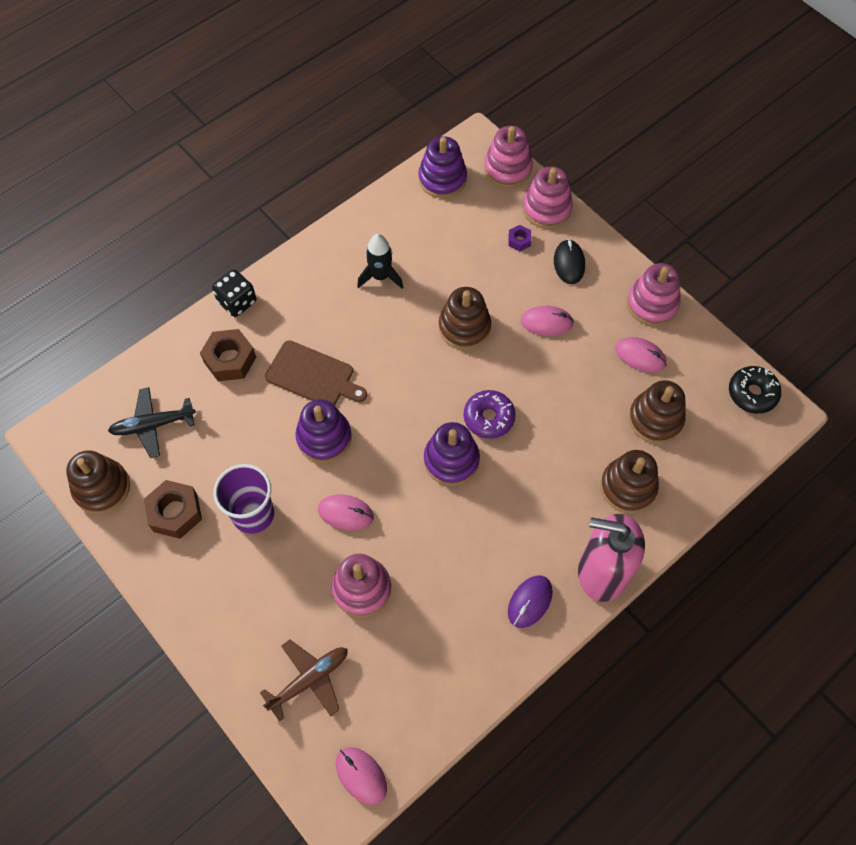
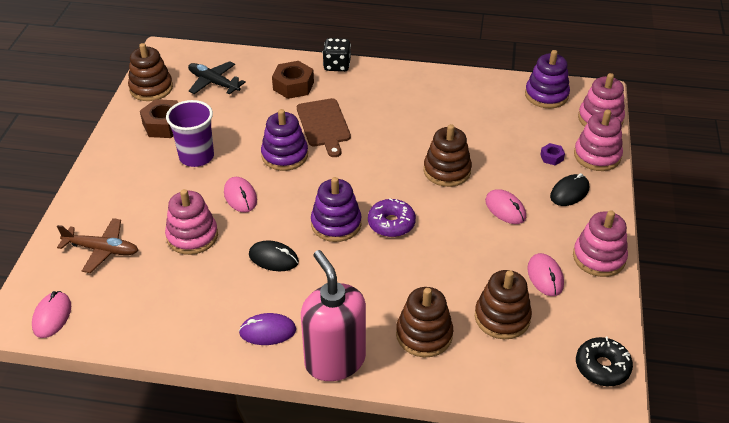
camera: 50 degrees right, 20 degrees down
black rocket [357,234,403,289] -> none
none -> black mouse [249,240,299,271]

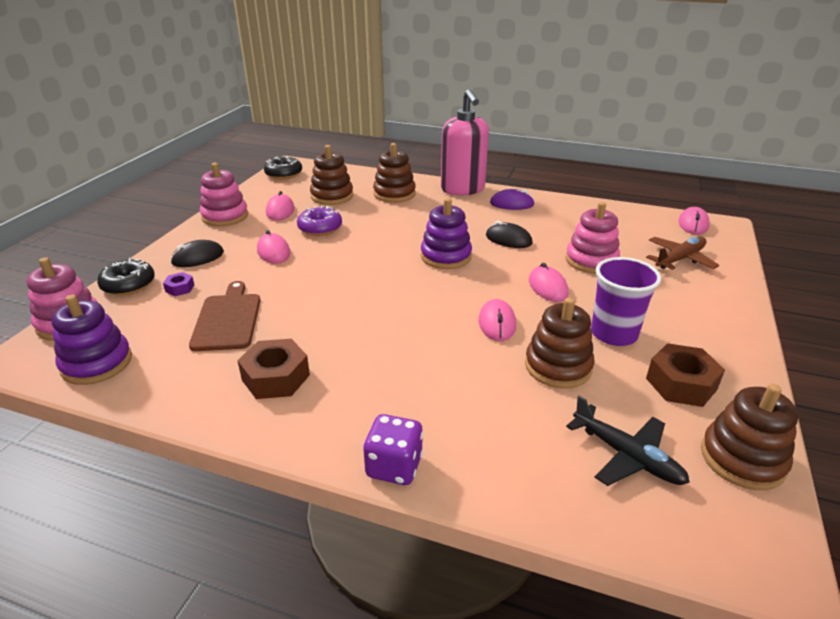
camera: 170 degrees left, 10 degrees down
brown plane [57,218,138,273] -> brown plane turned 120 degrees clockwise [646,237,719,270]
purple stacking toy [261,109,308,171] -> pink mouse [479,299,516,341]
brown nut [272,61,314,99] -> brown nut moved to [237,339,310,399]
brown cutting board [297,98,351,157] -> brown cutting board moved to [189,281,261,351]
black dice [322,38,351,72] -> purple dice [363,414,423,485]
purple donut [368,198,416,237] -> purple donut moved to [297,206,342,236]
brown stacking toy [424,124,472,187] -> brown stacking toy moved to [525,298,594,388]
pink stacking toy [574,110,623,171] -> black donut [97,258,155,296]

